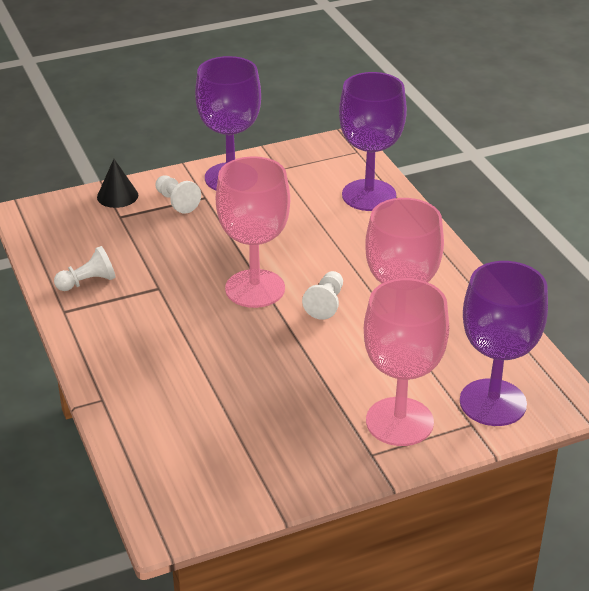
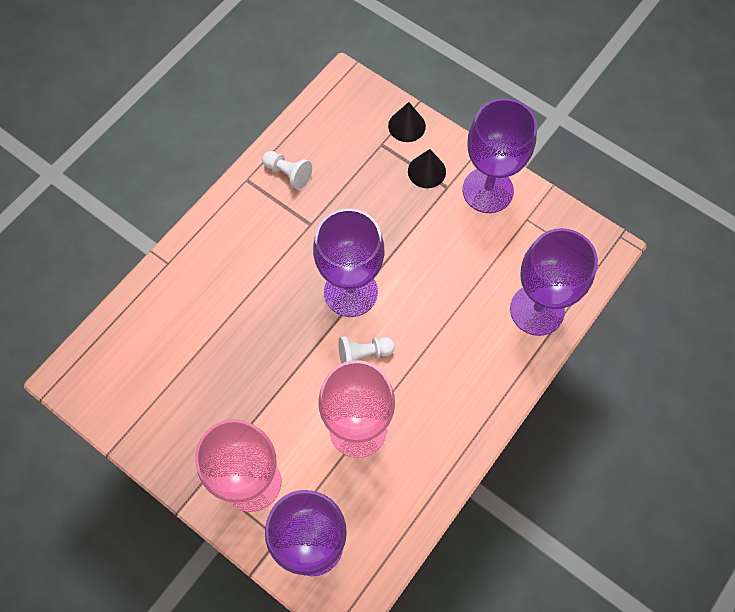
camera: 60 degrees right, 30 degrees up
white pawn [155,175,201,214] -> black cone [408,149,446,188]
pink goblet [216,156,290,308] -> purple goblet [313,209,384,317]

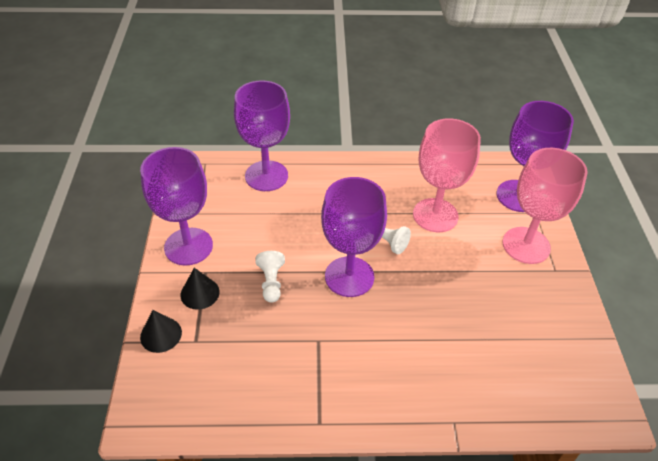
camera: 130 degrees left, 20 degrees down
white pawn [262,151,312,190] -> white pawn moved to [255,251,285,303]

